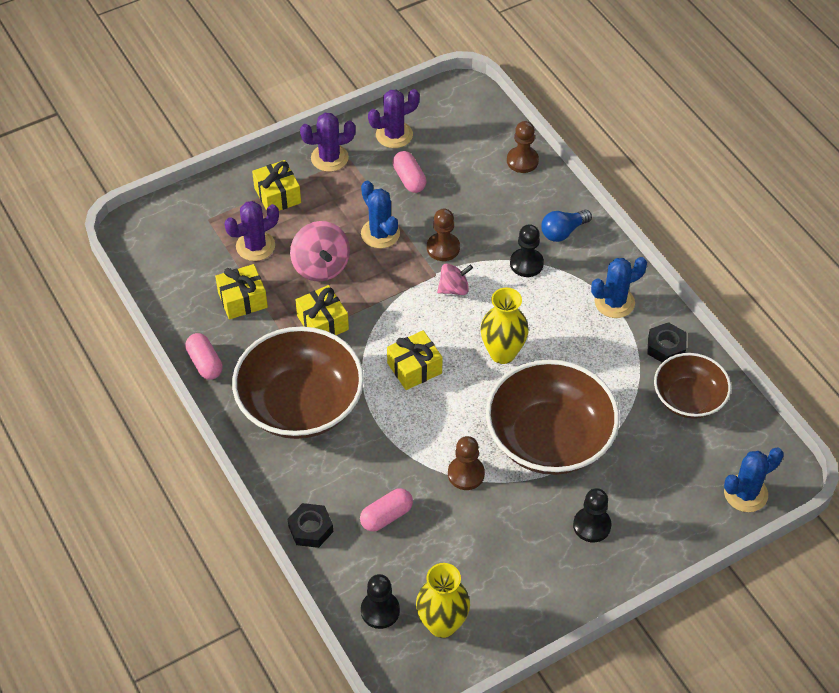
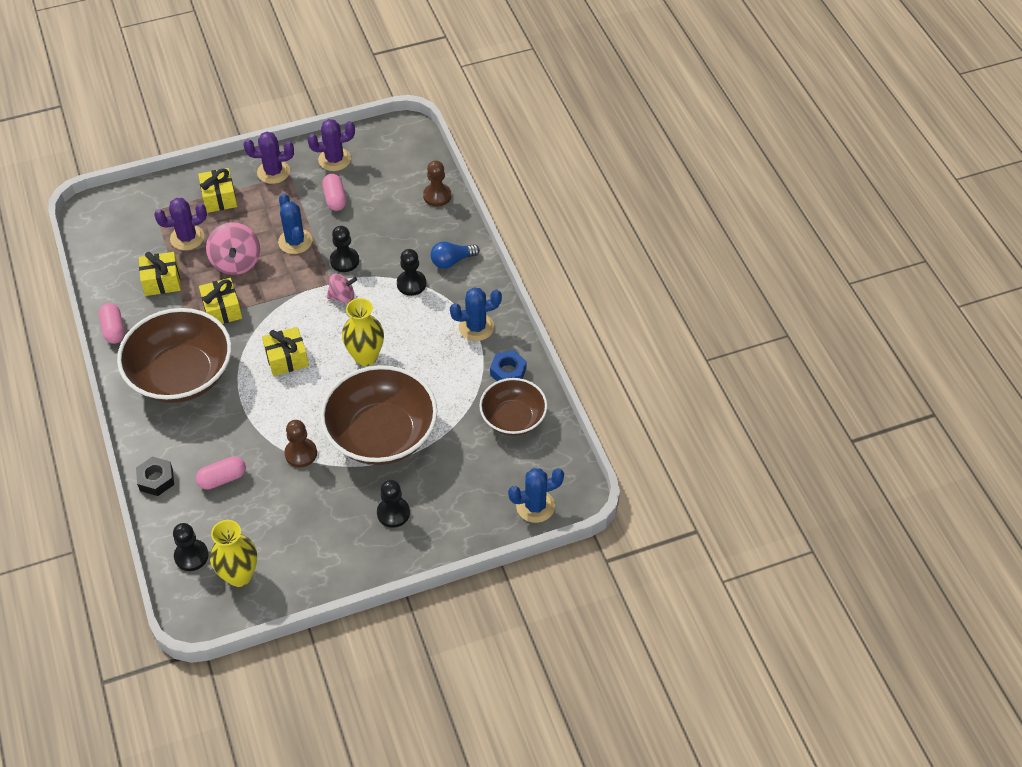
camera: 10 degrees right, 0 degrees up
brown pawn [427,209,460,261] -> black pawn [330,226,359,272]
black nut [647,322,687,363] -> blue nut [490,350,527,381]

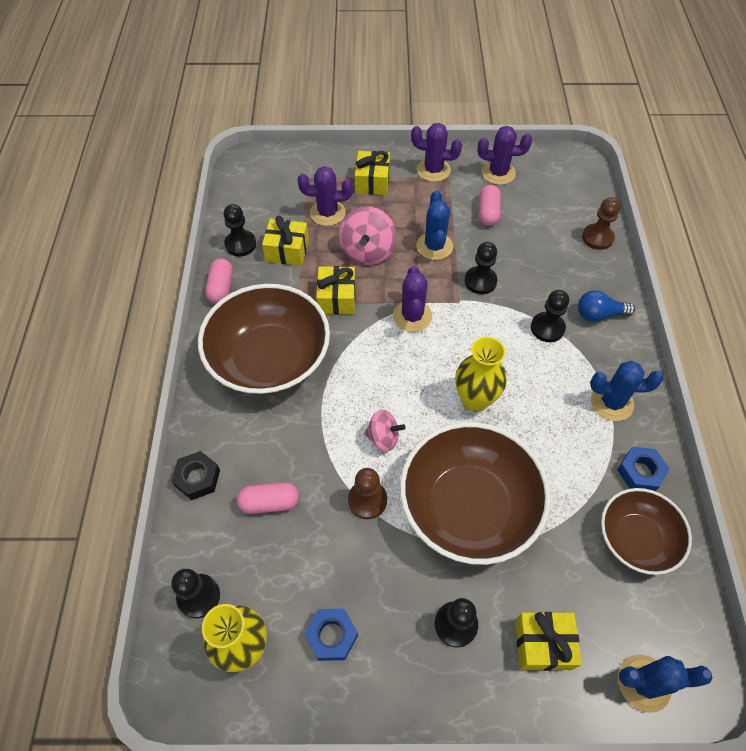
camera: 20 degrees right, 5 degrees up
yellow gift [262,327,309,376] -> yellow gift moved to [515,612,582,671]
pink spinning top [327,273,357,303] -> pink spinning top moved to [364,410,405,451]
none -> black pawn [223,204,256,256]
none -> blue nut [304,609,358,661]
none -> purple cactus [393,266,432,332]

